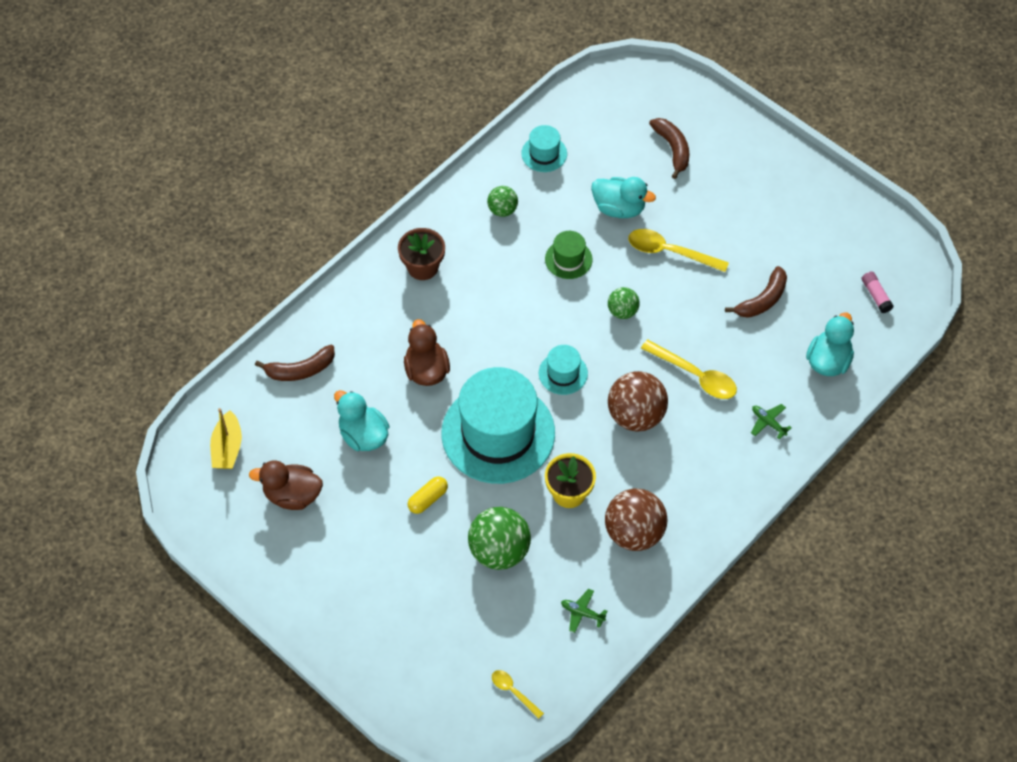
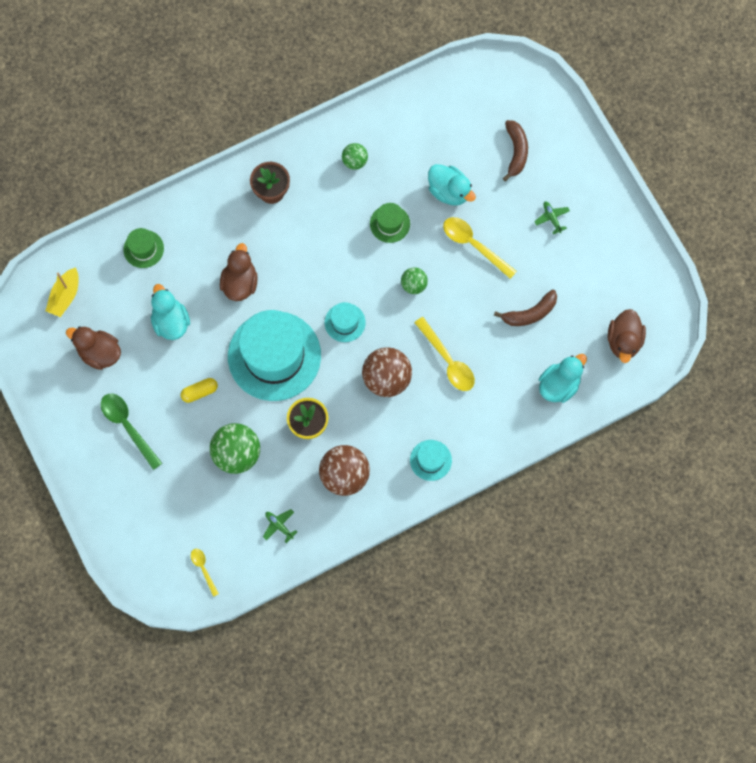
camera: 20 degrees right, 15 degrees up
brown banana [255,345,335,381] -> green hat [123,228,164,268]
turquoise hat [521,125,567,172] -> turquoise hat moved to [410,440,452,481]
green plane [751,404,792,439] -> green plane moved to [534,202,570,234]
pink glue stick [862,271,893,313] -> brown duck [608,309,646,363]
none -> green spoon [101,394,162,470]

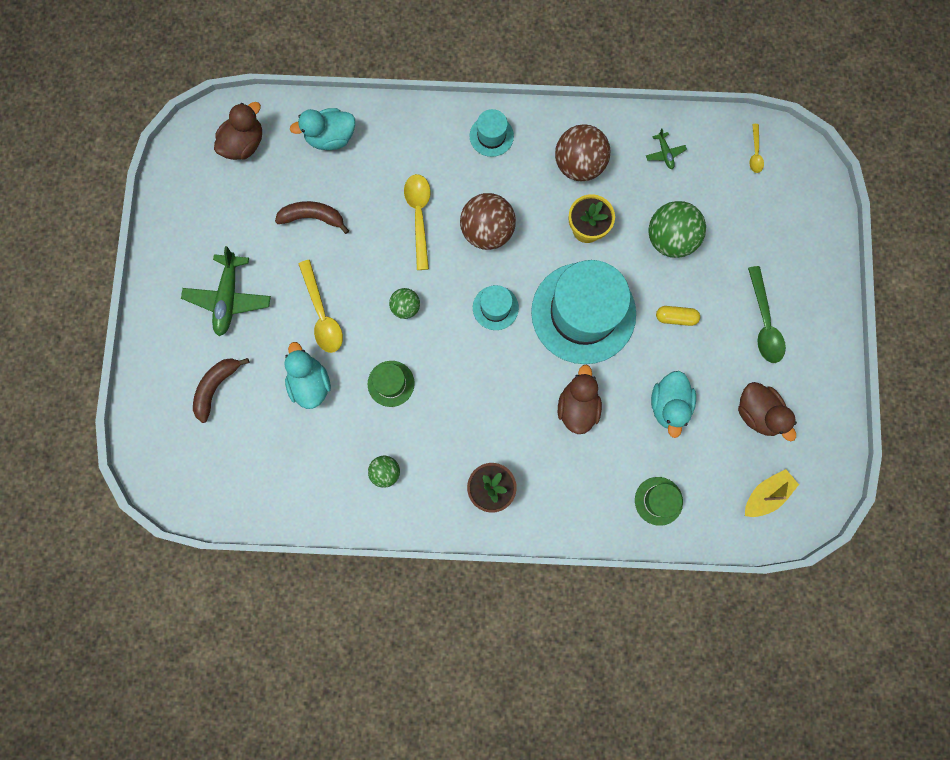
camera: 150 degrees left, 5 degrees up
brown duck [220,243,258,301] -> brown duck turned 150 degrees clockwise [558,365,602,434]
green plane [534,202,570,234] -> green plane [181,246,271,336], size x2.05

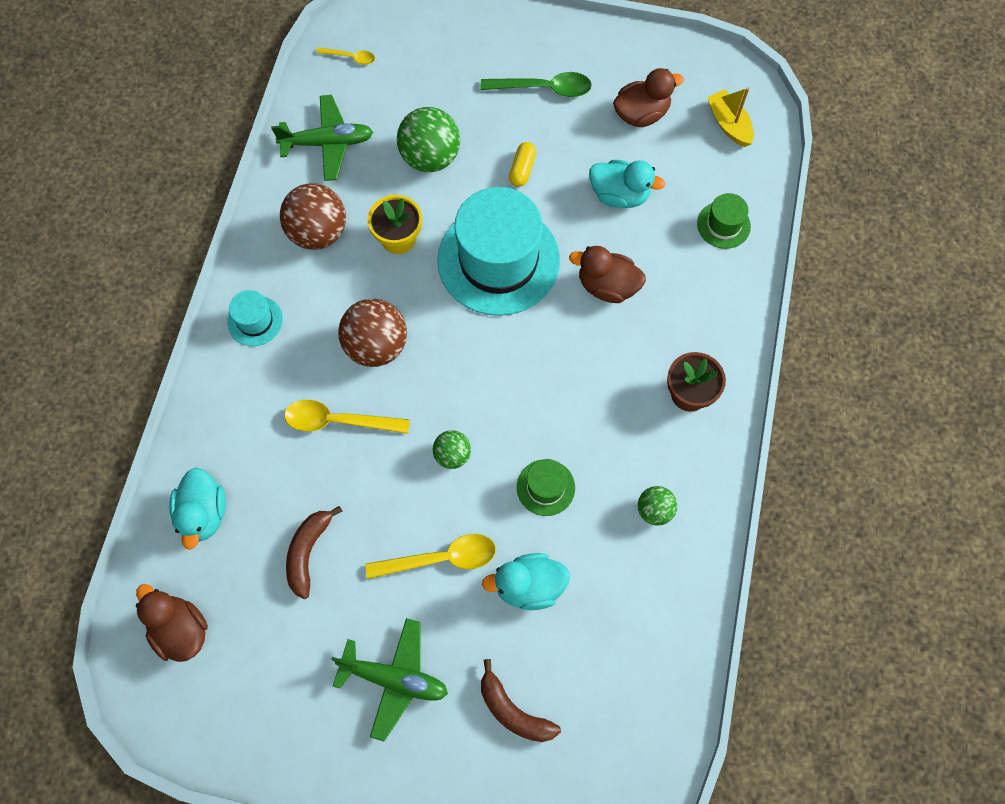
camera: 80 degrees left, 10 degrees down
turquoise hat [473,285,519,330] -> none
green plane [646,128,687,169] -> green plane [271,95,373,181], size x2.05

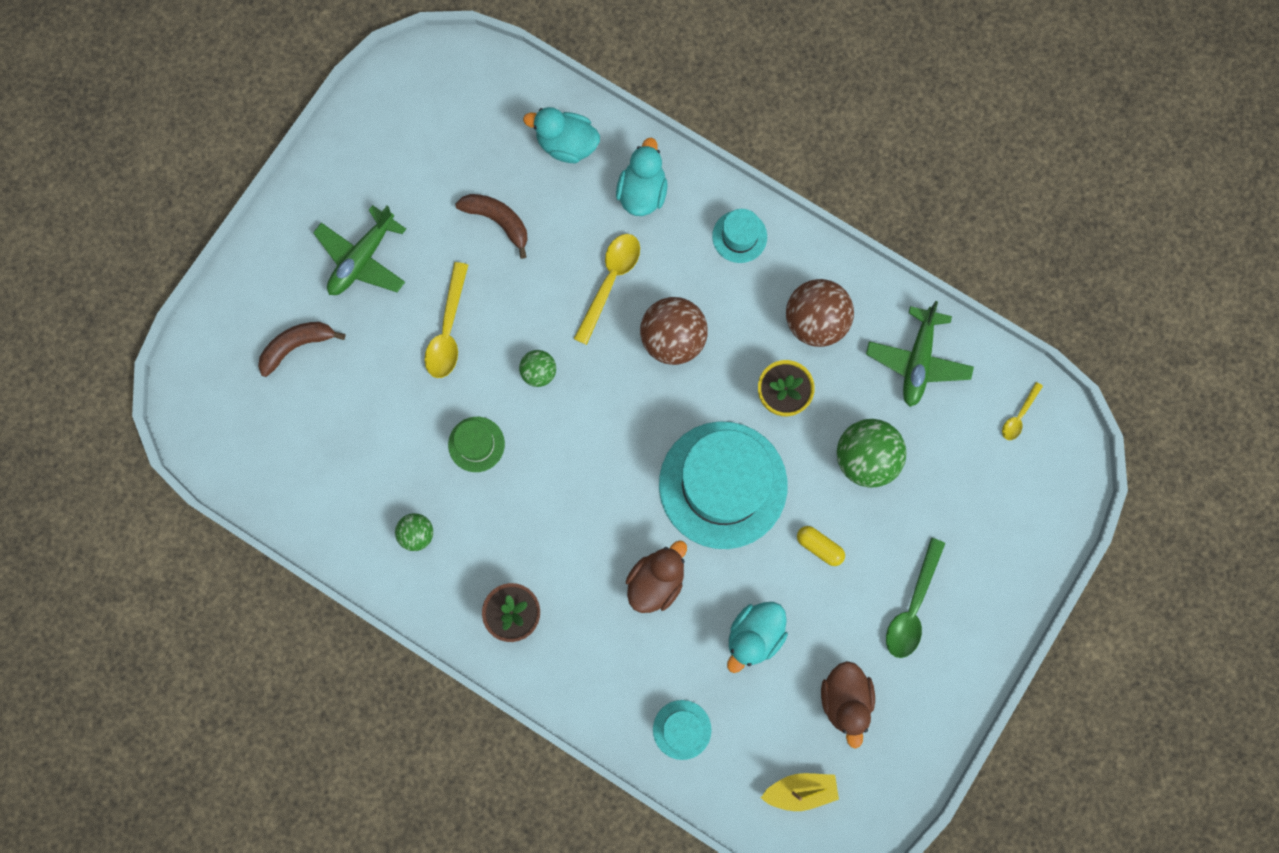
camera: 110 degrees right, 10 degrees up
brown duck [136,584,208,662] -> none
turquoise duck [482,553,570,610] -> turquoise duck moved to [616,138,668,216]
green hat [697,193,751,249] -> turquoise hat [653,700,712,760]

